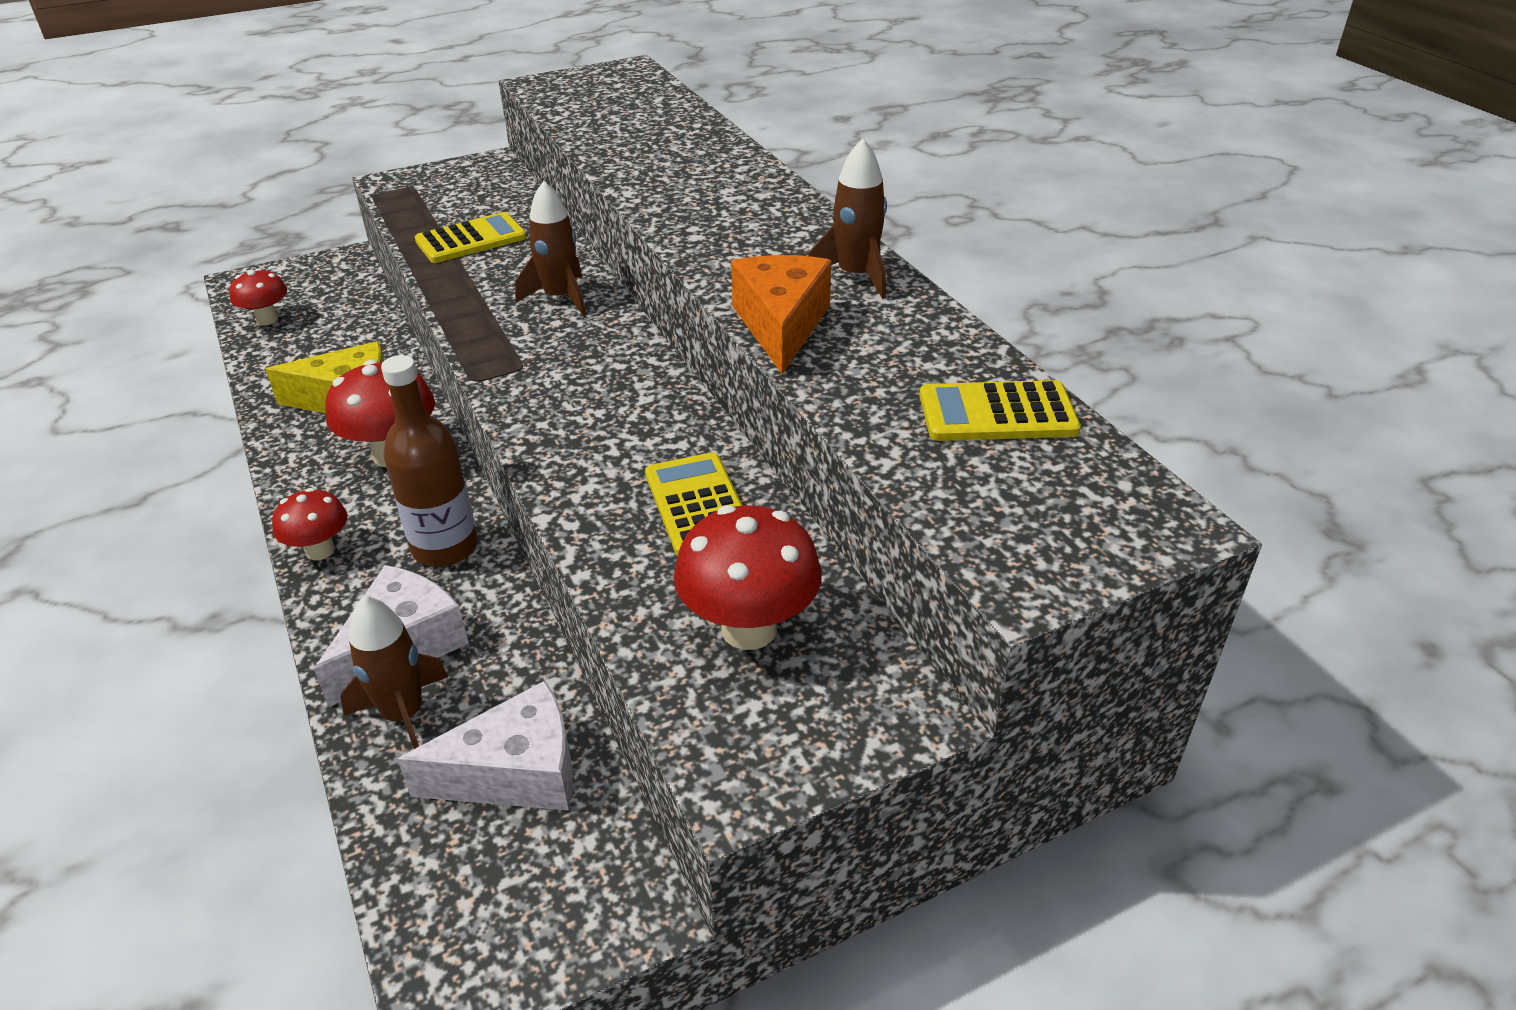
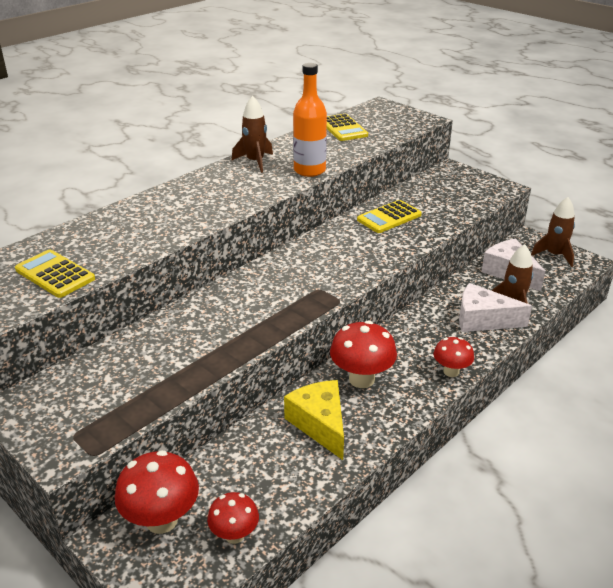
camera: 110 degrees left, 5 degrees down
brown bottle [381,355,478,567] -> none
yellow calculator [415,212,527,263] -> yellow calculator moved to [15,249,95,298]
brown rocket [515,181,586,316] -> brown rocket moved to [531,197,575,267]
red mushroom [674,505,822,650] -> red mushroom moved to [115,450,199,534]
orange cheese [731,255,831,374] -> orange bottle [293,63,327,177]

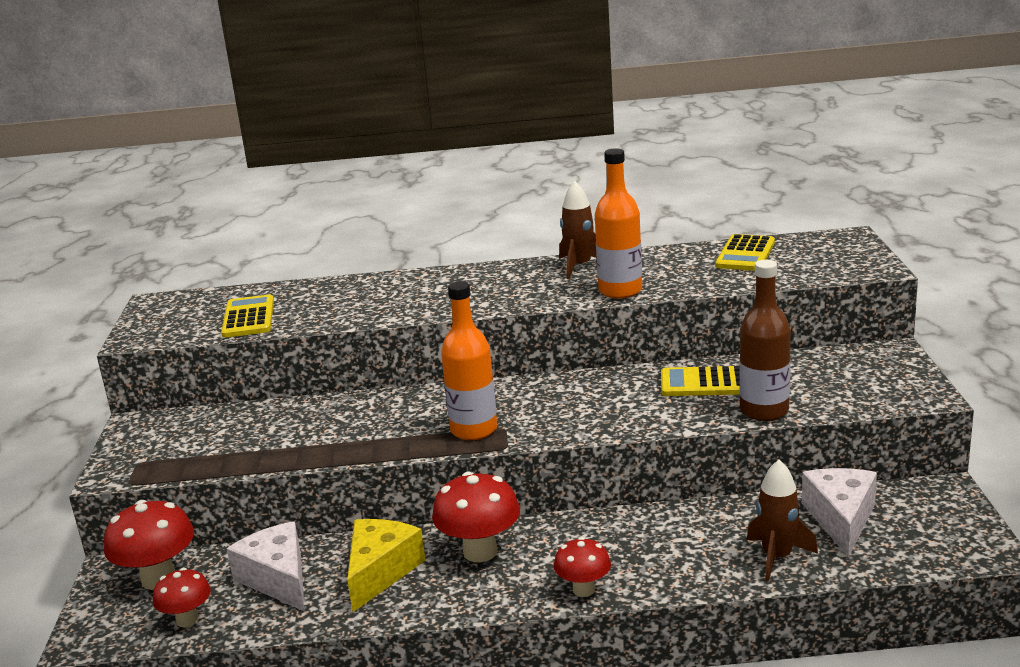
camera: 45 degrees right, 10 degrees down
white cheese [459,283,532,332] -> white cheese moved to [227,521,305,612]
brown rocket [531,197,575,267] -> none
none -> orange bottle [441,281,497,440]
none -> brown bottle [739,260,791,421]

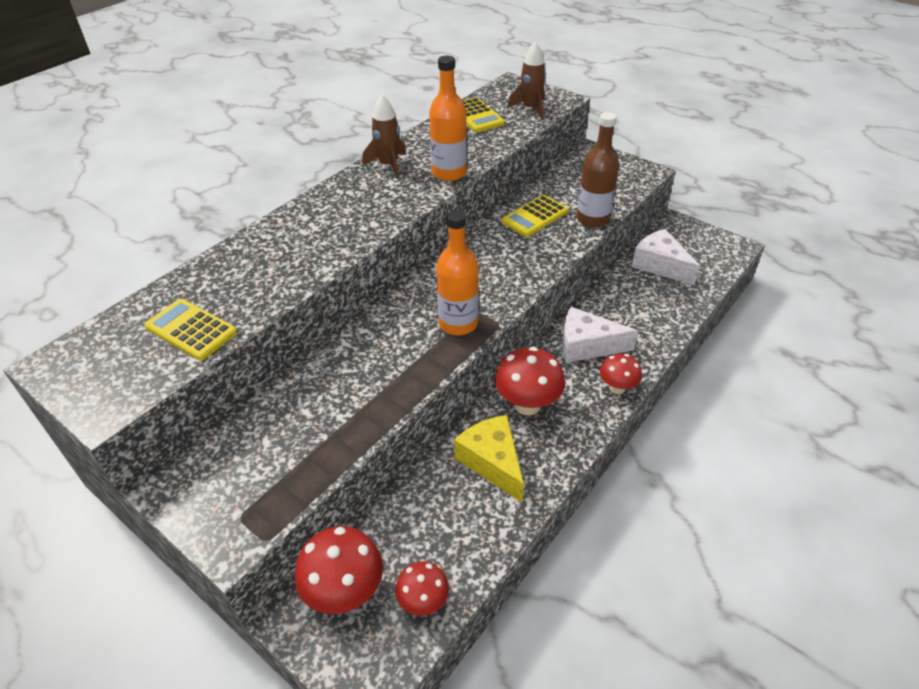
camera: 50 degrees left, 20 degrees up
white cheese [227,521,305,612] -> white cheese moved to [562,307,638,363]
brown rocket [747,460,818,582] -> brown rocket moved to [507,42,546,120]

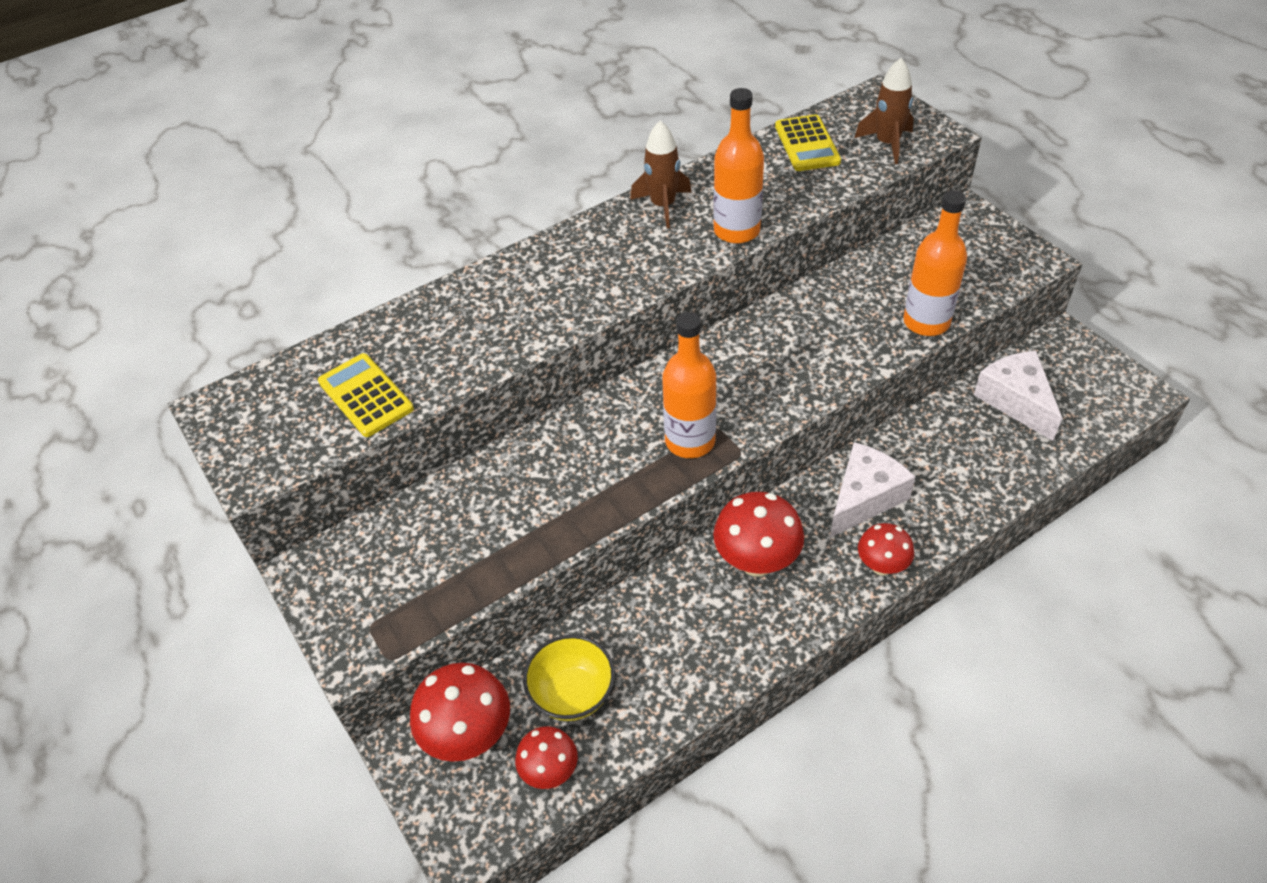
camera: 20 degrees right, 5 degrees up
yellow cheese [454,415,524,502] -> none
yellow calculator [502,195,568,237] -> none
white cheese [562,307,638,363] -> white cheese turned 105 degrees clockwise [830,442,915,538]
brown bottle [577,112,619,227] -> orange bottle [903,190,967,336]
none -> yellow bowl [523,635,615,721]

